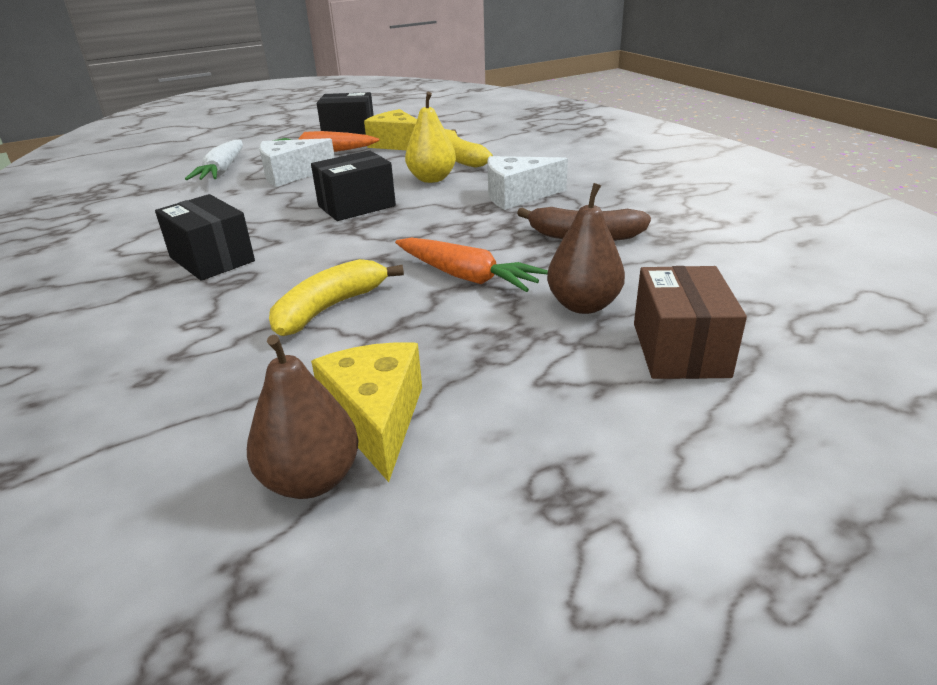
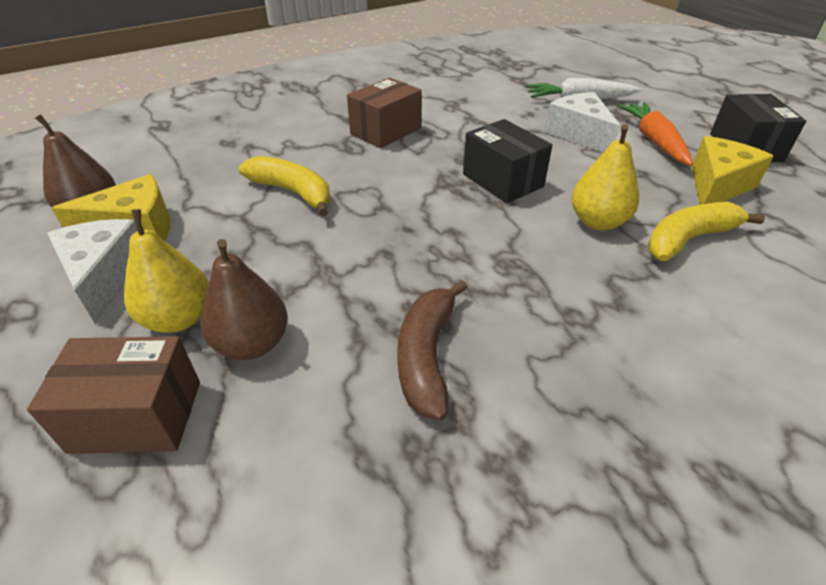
camera: 85 degrees right, 10 degrees up
black box [155,194,255,281] -> brown box [347,78,422,148]
orange carrot [395,238,548,292] -> none
white cheese [487,156,568,210] -> white cheese moved to [47,219,137,324]
none -> yellow pear [124,209,209,333]

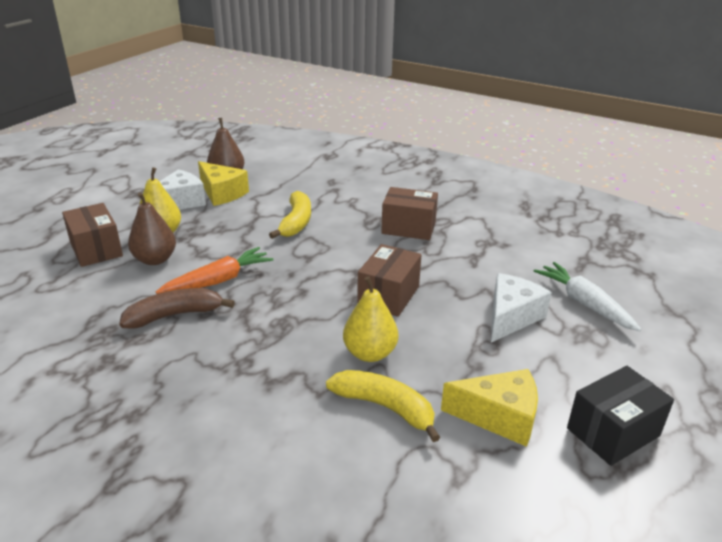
camera: 60 degrees right, 10 degrees down
black box [463,119,552,203] -> brown box [357,244,421,317]
orange carrot [617,102,693,166] -> orange carrot moved to [156,247,273,294]

